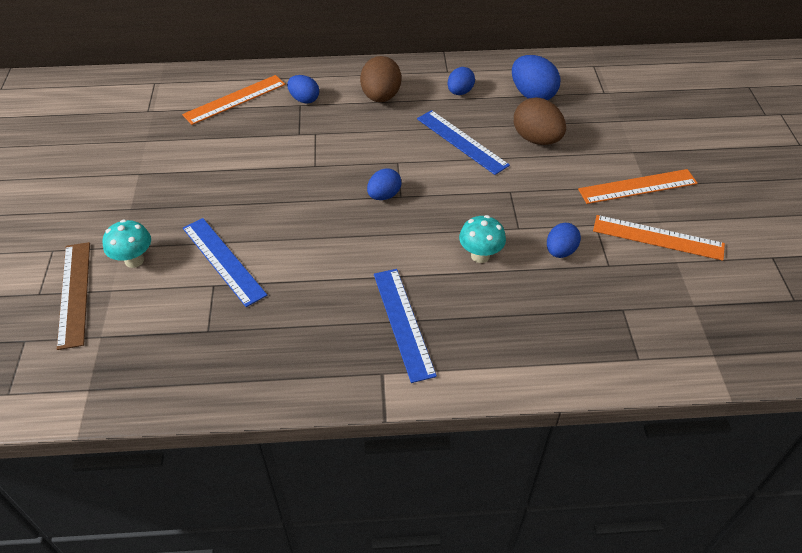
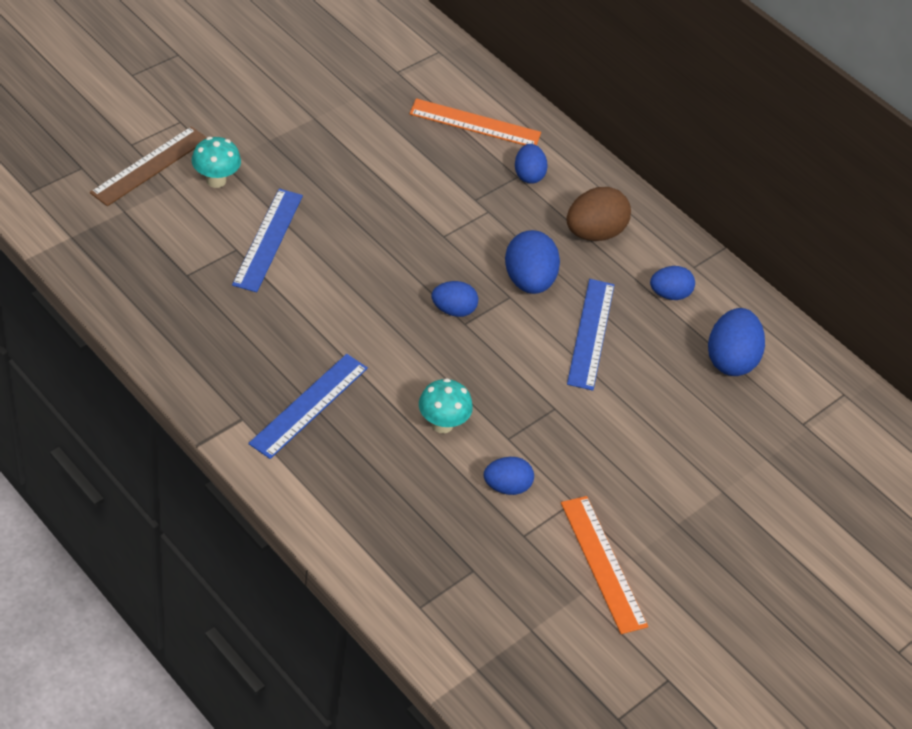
camera: 45 degrees right, 0 degrees up
brown egg [514,98,566,145] -> none
orange ruler [578,169,698,204] -> none
none -> blue egg [505,230,560,294]

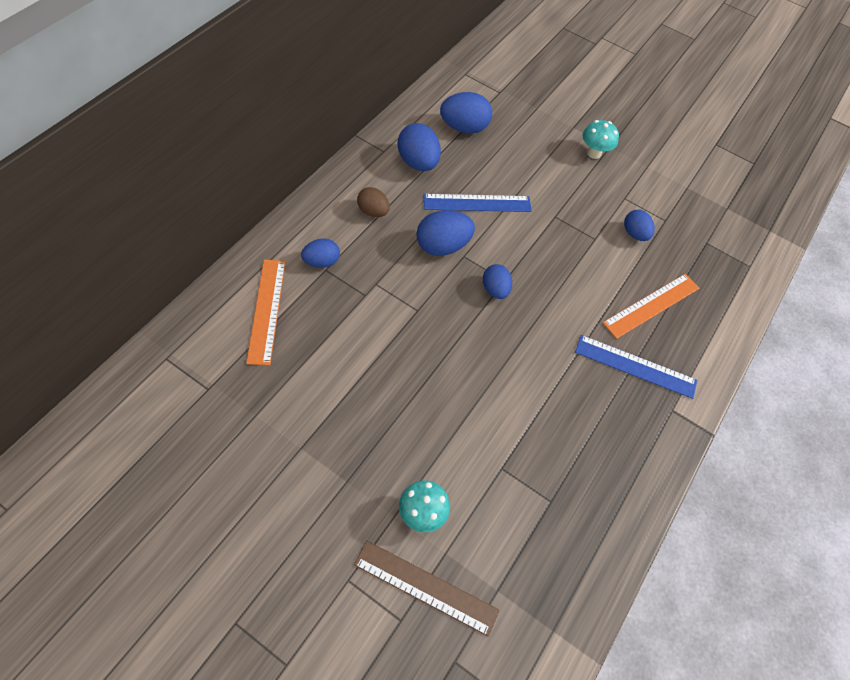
camera: 105 degrees left, 10 degrees up
blue ruler [232,189,303,292] -> none
turquoise mushroom [419,378,473,433] -> turquoise mushroom moved to [582,120,619,159]
orange ruler [561,496,648,634] -> orange ruler moved to [603,274,699,339]
brown egg [566,187,631,241] -> brown egg [357,187,390,217], size x0.64
blue egg [650,266,695,300] -> blue egg [398,123,441,171], size x1.57

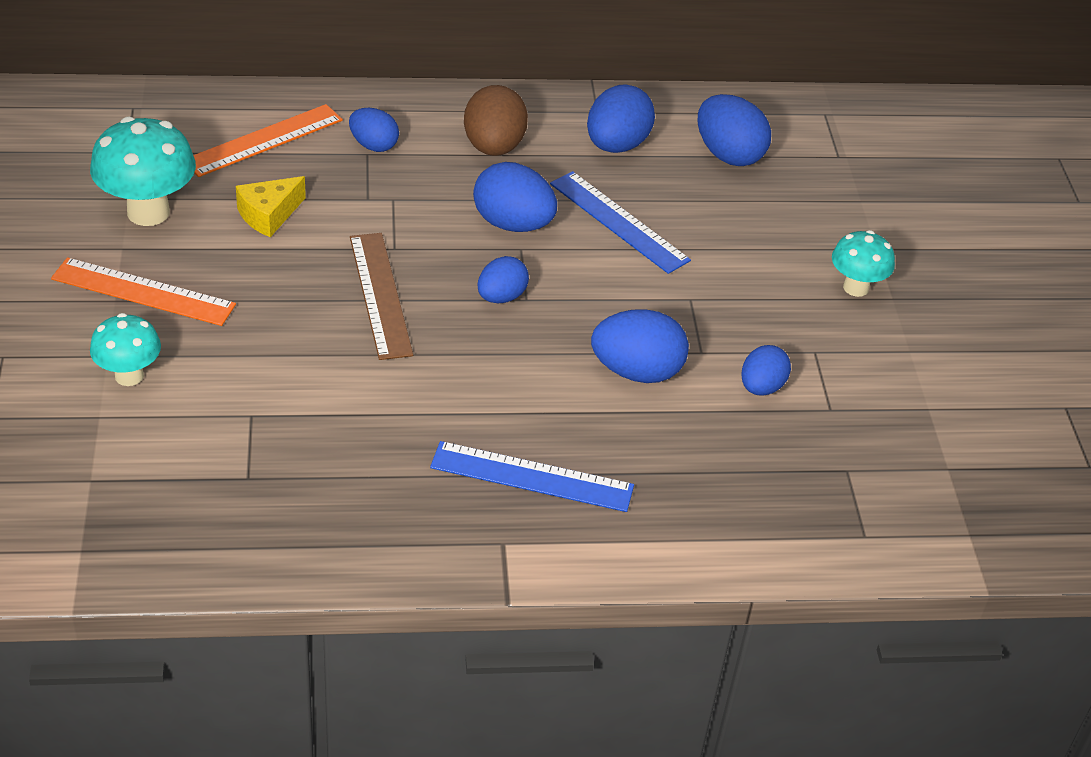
camera: 55 degrees right, 15 degrees down
brown ruler [354,541,499,637] -> brown ruler moved to [350,233,413,360]
brown egg [357,187,390,217] -> brown egg [464,85,528,156], size x1.57
blue ruler [575,335,697,399] -> blue ruler turned 60 degrees counterclockwise [430,441,634,512]
orange ruler [603,274,699,339] -> orange ruler moved to [51,257,236,326]
none -> turquoise mushroom [90,117,196,226]
none -> yellow cheese [236,176,306,237]
none -> blue egg [591,309,689,383]

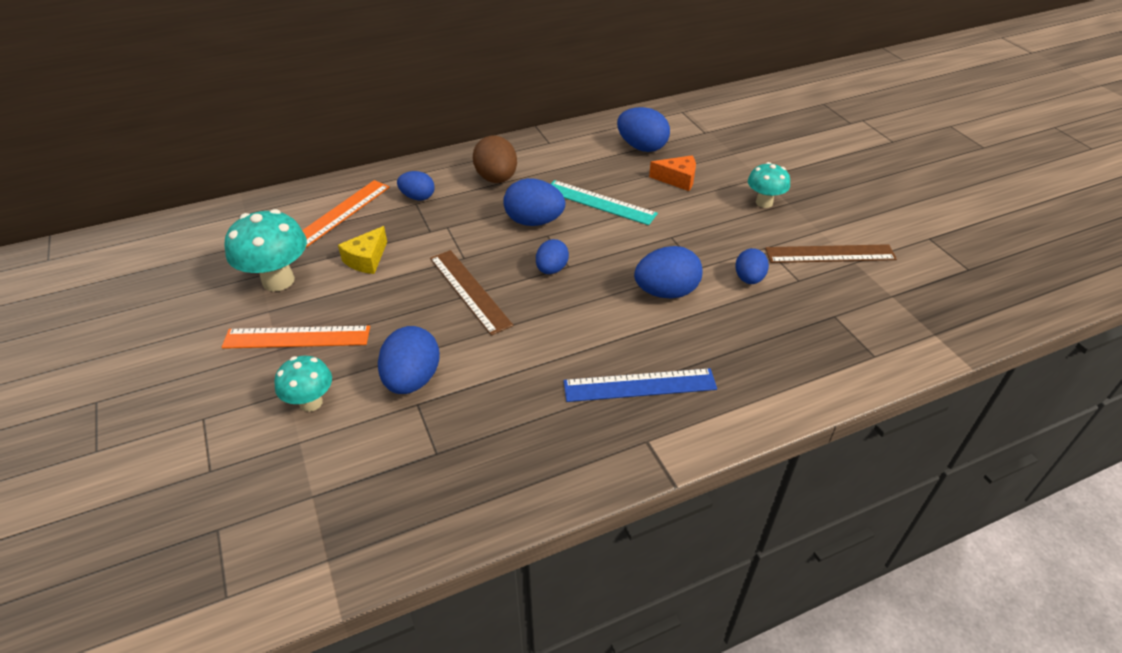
camera: 15 degrees left, 0 degrees up
blue ruler [550,171,691,274] -> turquoise ruler [551,180,658,225]
blue egg [587,84,655,153] -> blue egg moved to [378,326,440,394]
none -> orange cheese [649,155,696,191]
none -> brown ruler [765,244,897,263]

